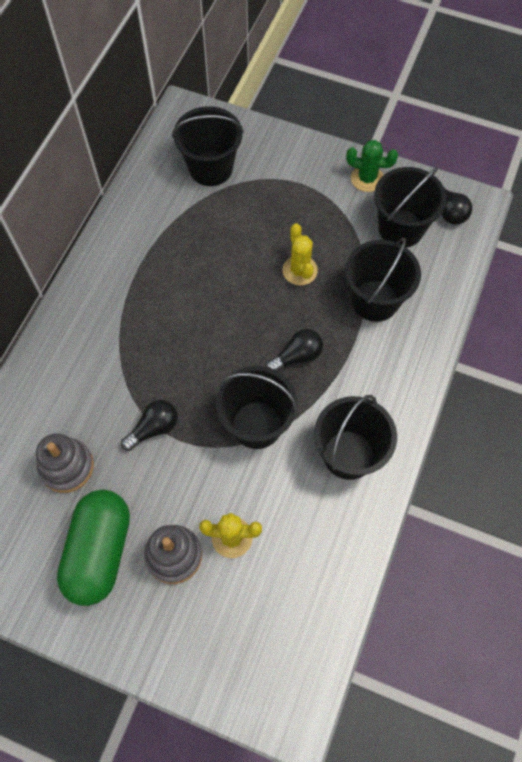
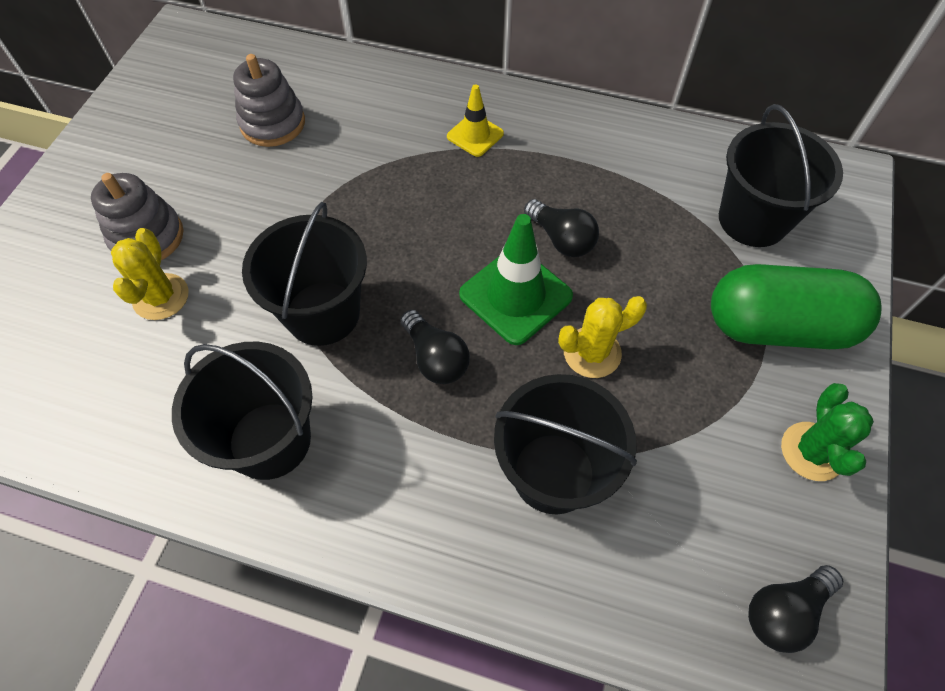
camera: 85 degrees right, 5 degrees down
green capsule [57,490,130,606] -> green capsule moved to [711,264,882,349]
black light bulb [121,400,178,451] -> black light bulb moved to [524,199,599,257]
black bucket [374,167,447,248] -> none
none -> yellow traffic cone [447,84,504,157]
none -> green traffic cone [459,214,573,345]

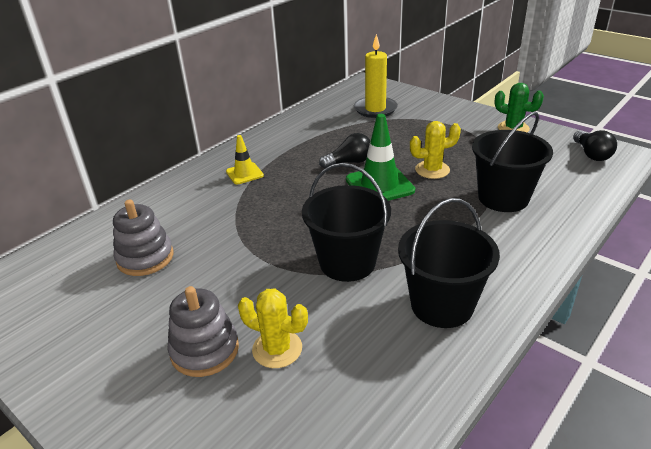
camera: 65 degrees left, 25 degrees down
black light bulb [401,310,470,384] -> none
yellow cactus [558,296,647,378] -> yellow cactus turned 75 degrees clockwise [410,121,461,179]
green capsule [711,264,882,349] -> none
black bucket [719,104,843,247] -> yellow candle [354,34,398,118]

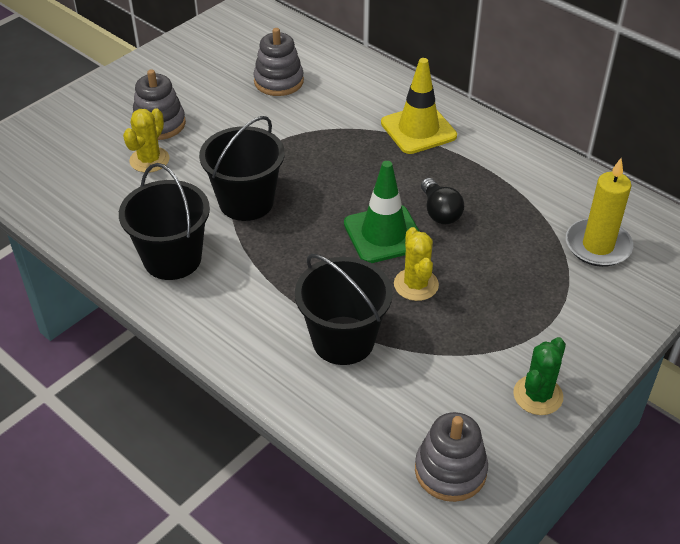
camera: 90 degrees right, 10 degrees up
yellow traffic cone [226,135,264,184] -> yellow traffic cone [381,58,457,154], size x1.71
black light bulb [573,131,617,161] -> grey stacking toy [415,412,488,502]

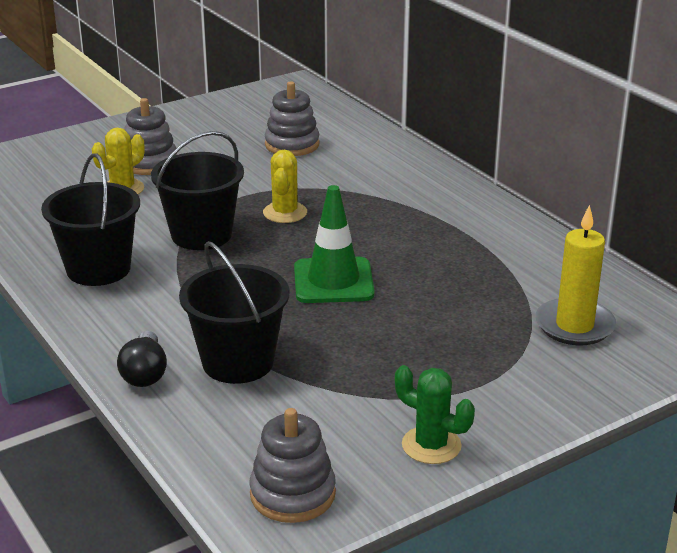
camera: 15 degrees right, 15 degrees down
yellow traffic cone [381,58,457,154] -> none
yellow cactus [394,227,439,301] -> yellow cactus moved to [263,150,307,223]
black light bulb [421,178,464,225] -> black light bulb moved to [117,331,167,387]
green cactus [513,337,566,415] -> green cactus turned 75 degrees clockwise [395,365,475,464]

